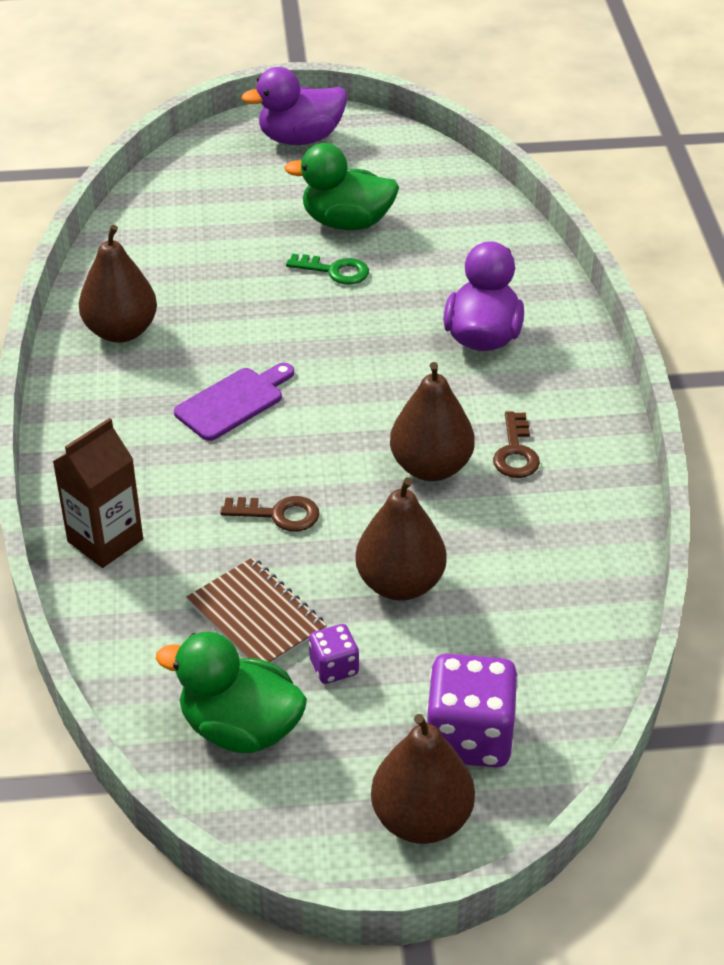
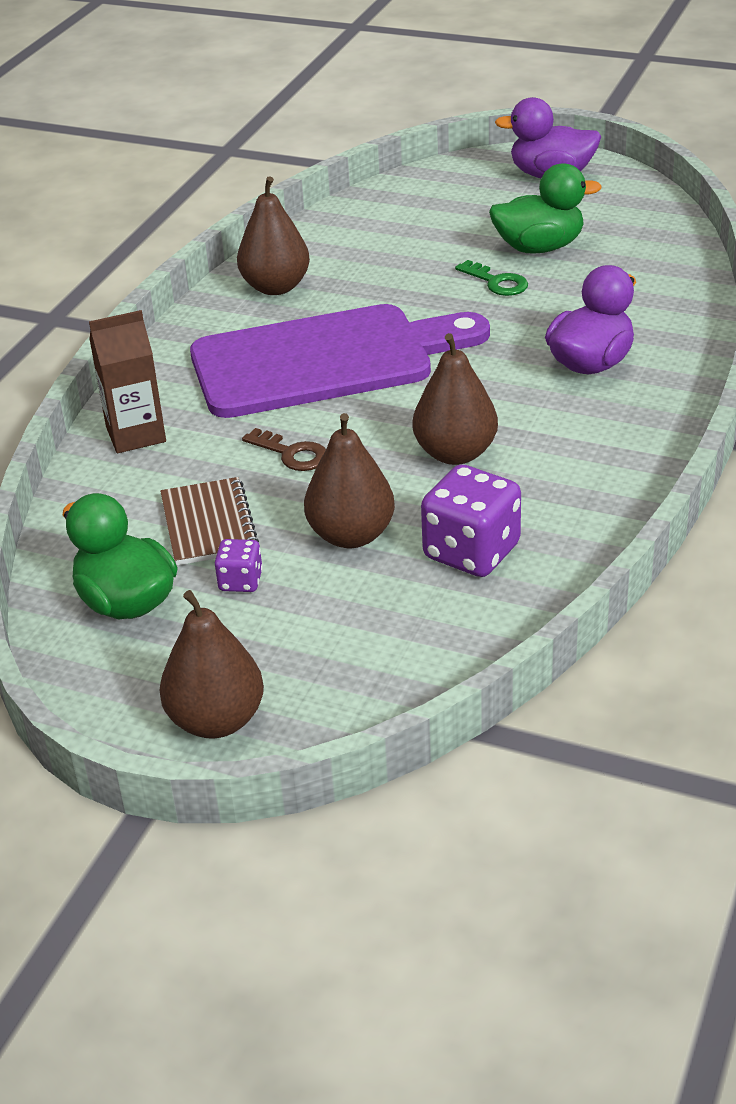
camera: 30 degrees right, 5 degrees down
purple cutting board [174,363,294,441] -> purple cutting board [190,304,490,418], size x2.34
green duck [284,143,399,230] -> green duck turned 135 degrees clockwise [489,163,602,254]
purple dice [426,654,518,767] -> purple dice moved to [421,465,521,577]
brown key [493,411,540,478] -> none

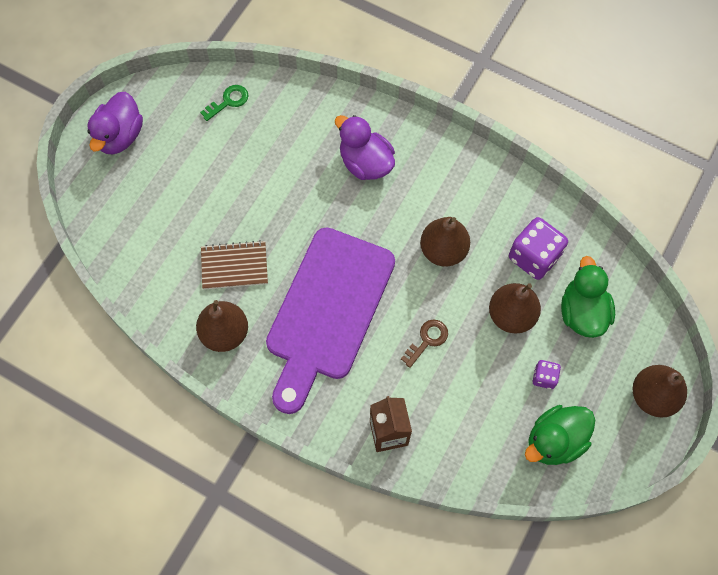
camera: 85 degrees left, 30 degrees up
brown notebook [160,477,259,565] -> brown notebook moved to [201,240,268,290]
purple cutting board [190,304,490,418] -> purple cutting board turned 150 degrees counterclockwise [266,227,395,414]
green key [455,260,528,296] -> green key moved to [200,85,249,121]
green duck [489,163,602,254] -> green duck moved to [561,256,615,338]

